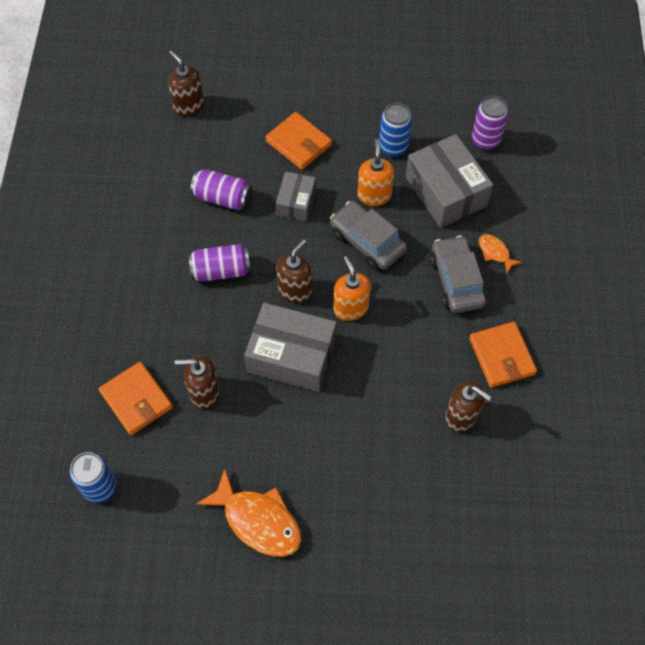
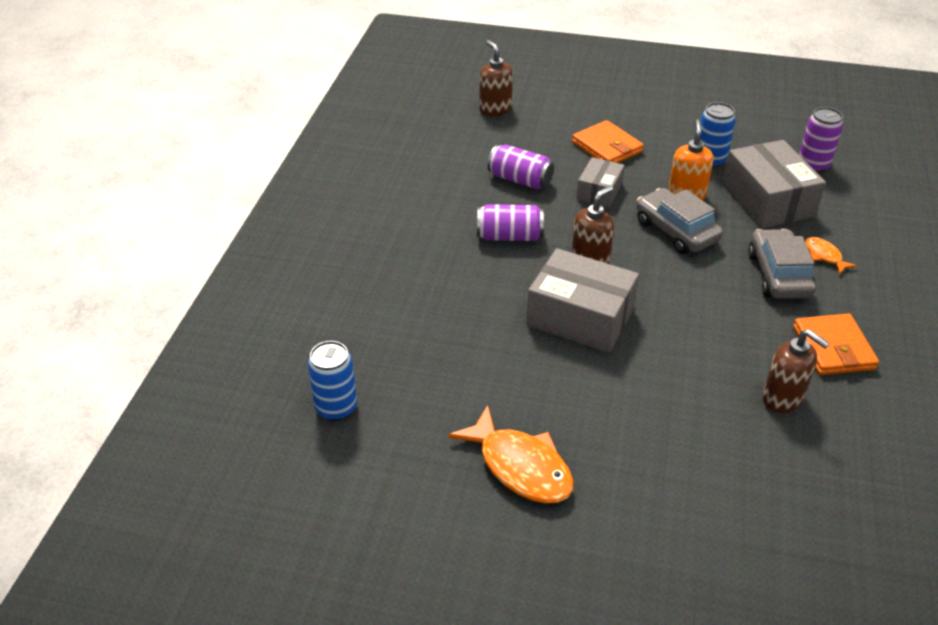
camera: 10 degrees right, 20 degrees down
orange wallet [99,362,173,435] -> none
brown soap dispenser [174,356,220,409] -> none
orange soap dispenser [333,256,371,321] -> none

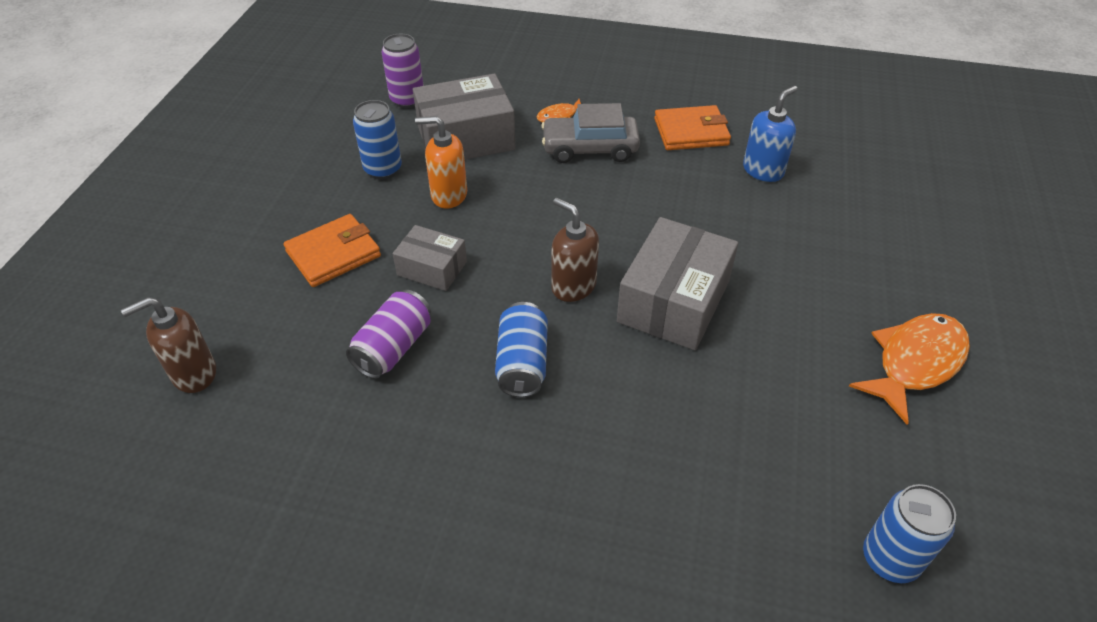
camera: 90 degrees left, 5 degrees up
purple can [477,204,544,241] -> blue can [495,302,548,397]
grey car [636,188,723,254] -> none
brown soap dispenser [762,329,830,413] -> blue soap dispenser [743,86,798,182]

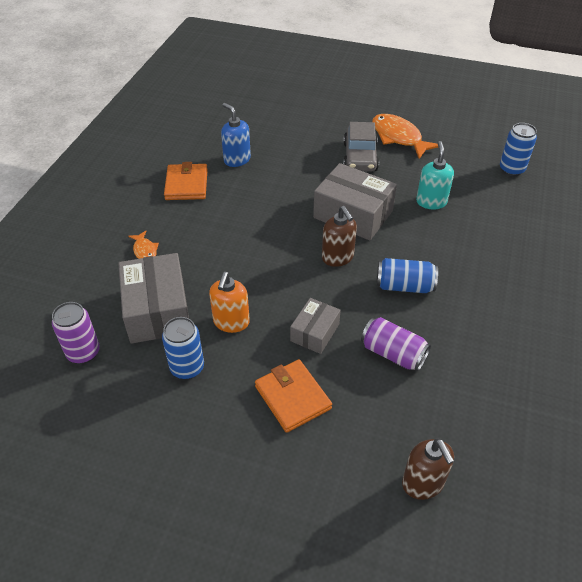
camera: 85 degrees left, 0 degrees up
grey car [541,103,640,163] -> grey car moved to [343,122,379,172]
brown soap dispenser [551,198,599,302] -> brown soap dispenser turned 75 degrees counterclockwise [322,206,357,267]
none -> turquoise soap dispenser [416,141,454,210]

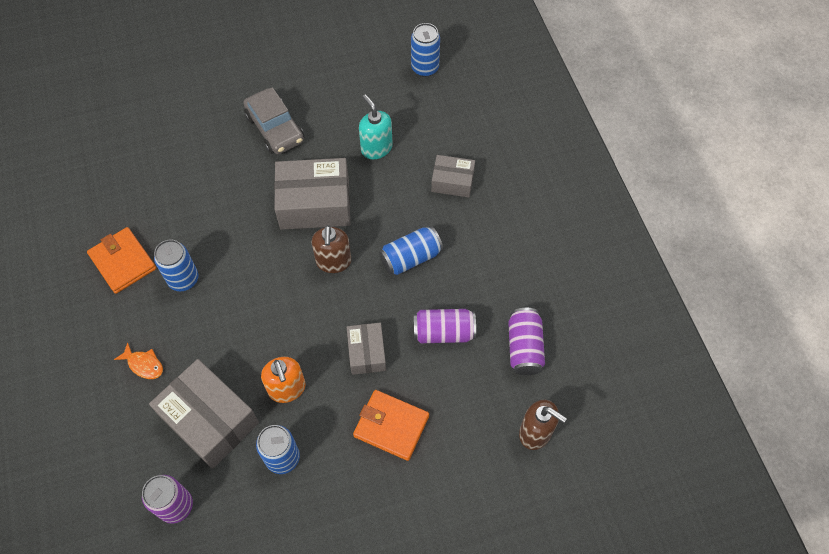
camera: 35 degrees left, 15 degrees up
blue soap dispenser [221,103,251,167] -> none
brown soap dispenser [322,206,357,267] -> brown soap dispenser turned 60 degrees clockwise [312,225,352,273]
orange fish [372,114,438,159] -> none
none -> blue can [154,239,198,291]
none -> grey box [431,155,475,197]
none -> purple can [508,308,545,375]

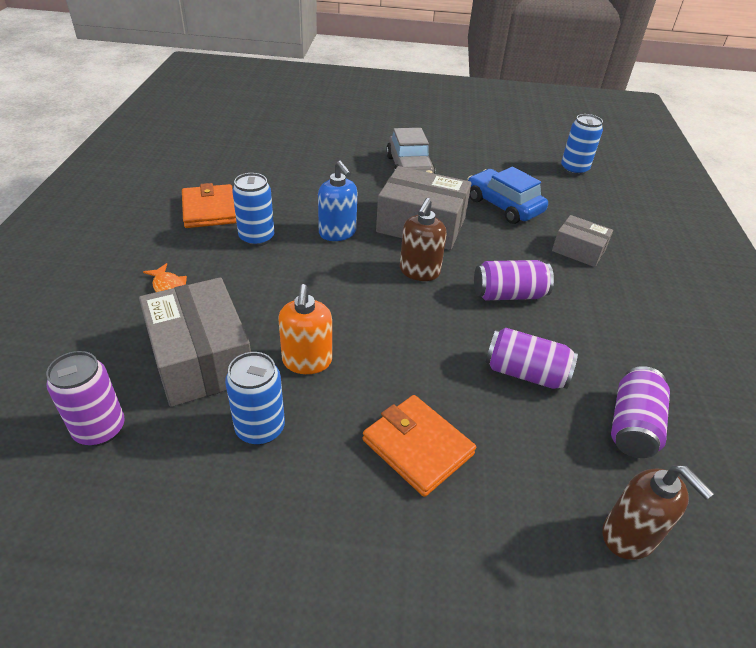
camera: 20 degrees right, 20 degrees down
grey box [347,323,386,375] -> none
turquoise soap dispenser [359,94,393,159] -> blue car [468,167,548,224]
blue can [379,226,443,275] -> purple can [474,260,554,300]
none -> blue soap dispenser [318,161,357,241]

